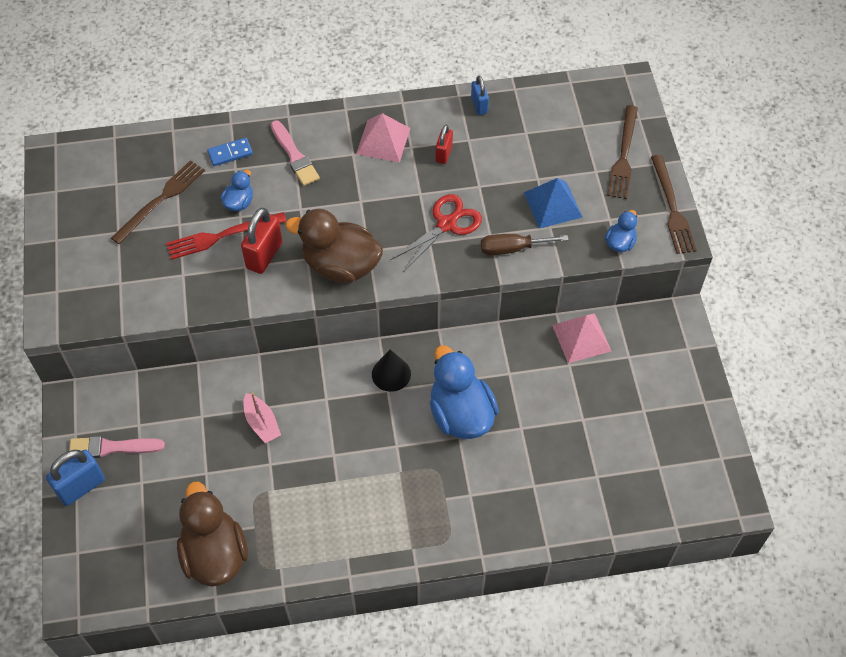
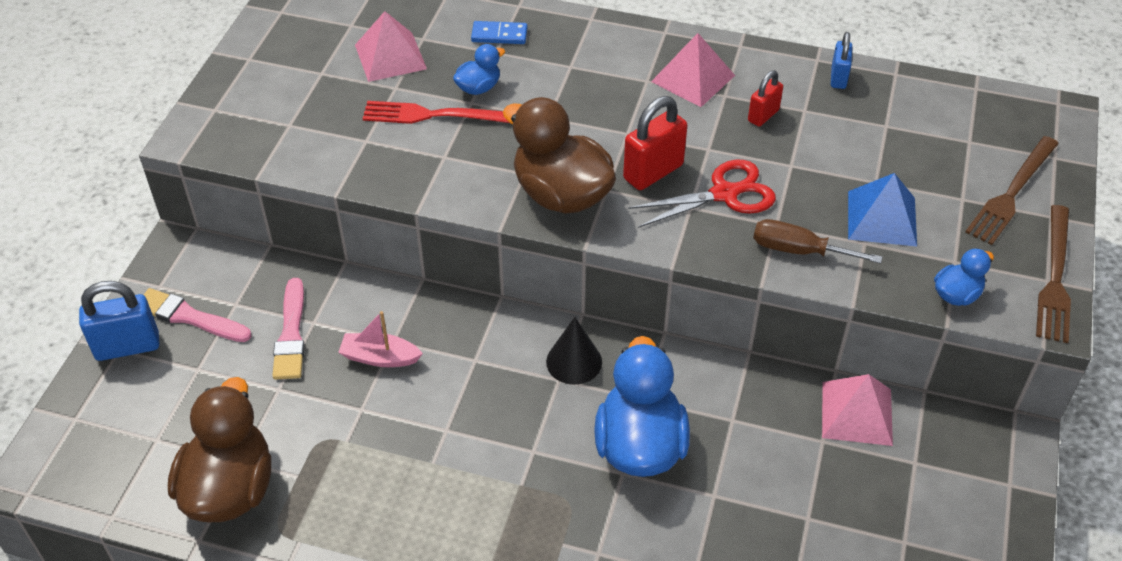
camera: 25 degrees right, 10 degrees down
brown fork [111,160,205,244] -> pink pyramid [355,11,427,82]
red padlock [241,208,282,274] -> red padlock moved to [623,96,688,190]
pink boat [243,393,281,443] -> pink boat turned 105 degrees clockwise [338,311,423,367]
pink brush [271,120,320,186] -> pink brush moved to [272,278,305,380]

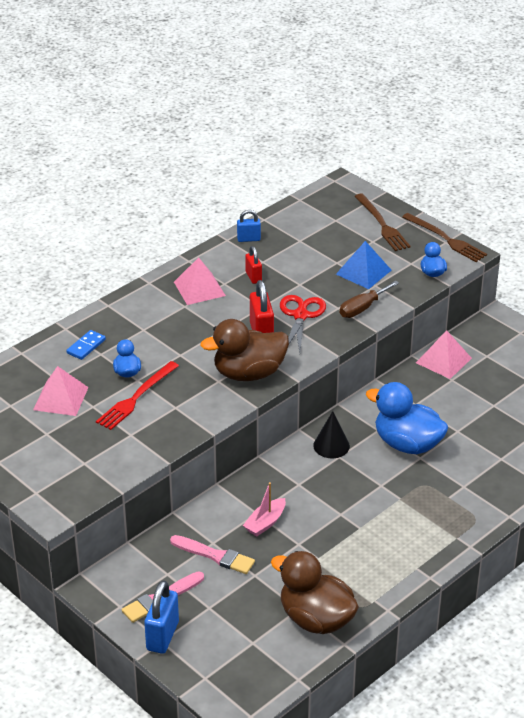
camera: 60 degrees left, 10 degrees down
blue padlock [831,32,852,89] -> blue padlock turned 45 degrees counterclockwise [237,210,261,242]

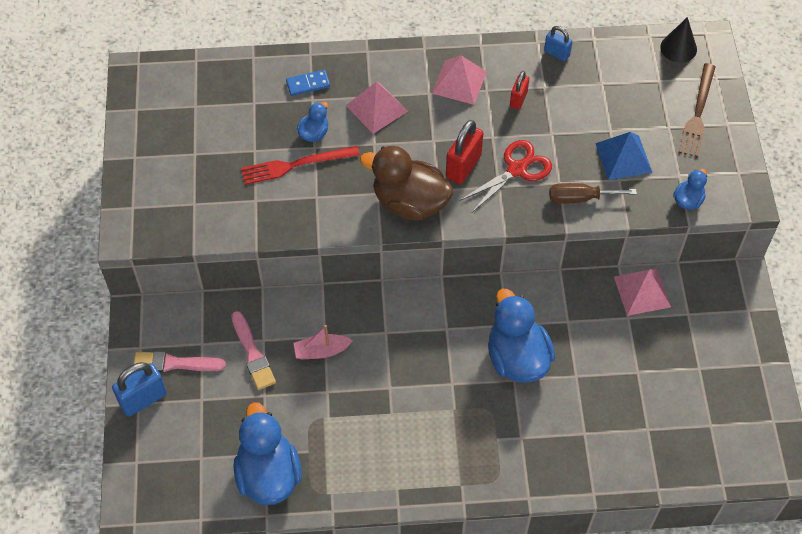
camera: 40 degrees right, 20 degrees up
pink pyramid [33,366,89,416] -> pink pyramid moved to [346,82,408,134]
brown duck [271,551,359,634] -> blue duck [233,402,302,505]
black cone [313,411,350,458] -> black cone moved to [660,17,697,63]
brown fork [402,213,487,262] -> none

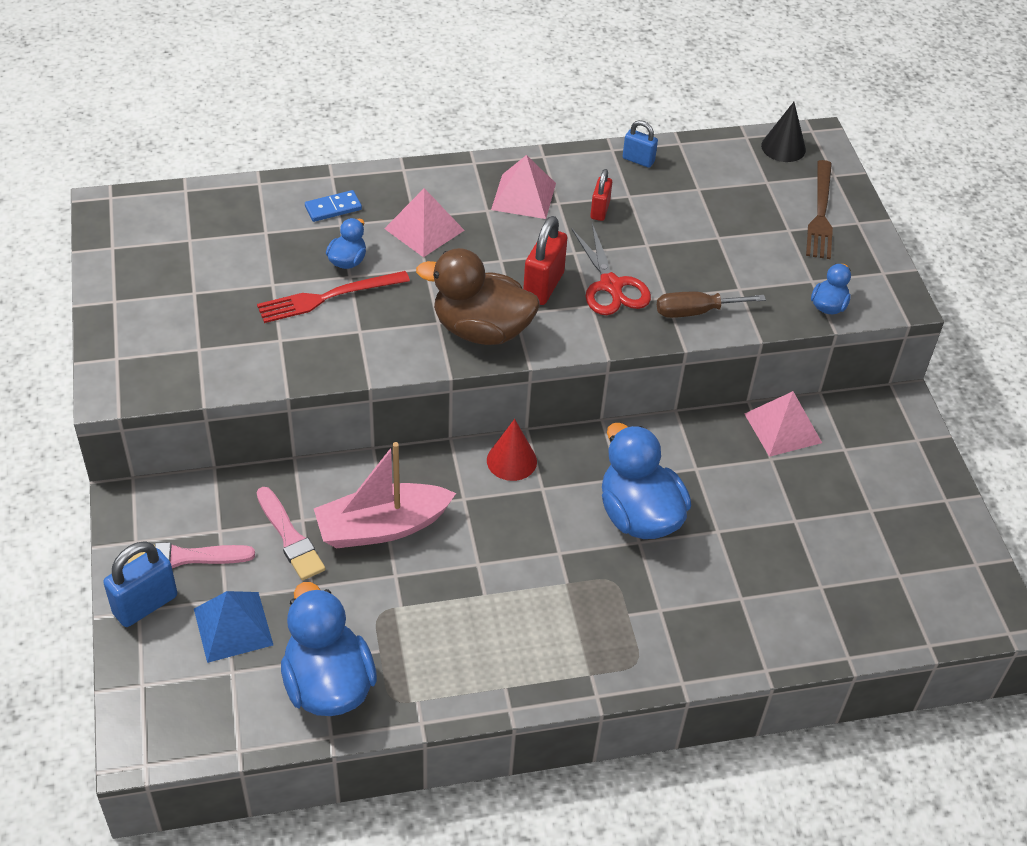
camera: 10 degrees left, 10 degrees down
pink boat [294,325,353,359] -> pink boat [314,442,456,548], size x1.80
red scissors [459,140,552,212] -> red scissors turned 120 degrees clockwise [571,223,651,315]
blue pyramid [595,132,652,180] -> blue pyramid moved to [194,591,273,663]
none -> red cone [487,419,537,481]

